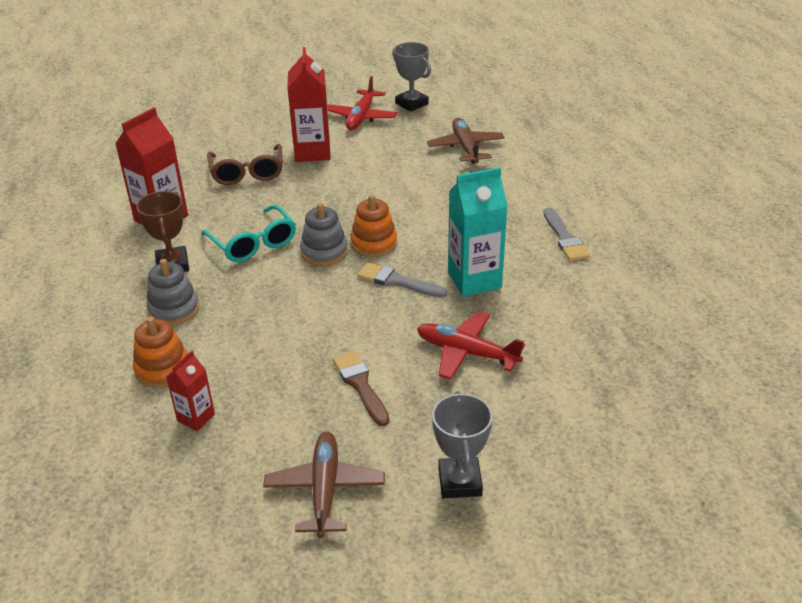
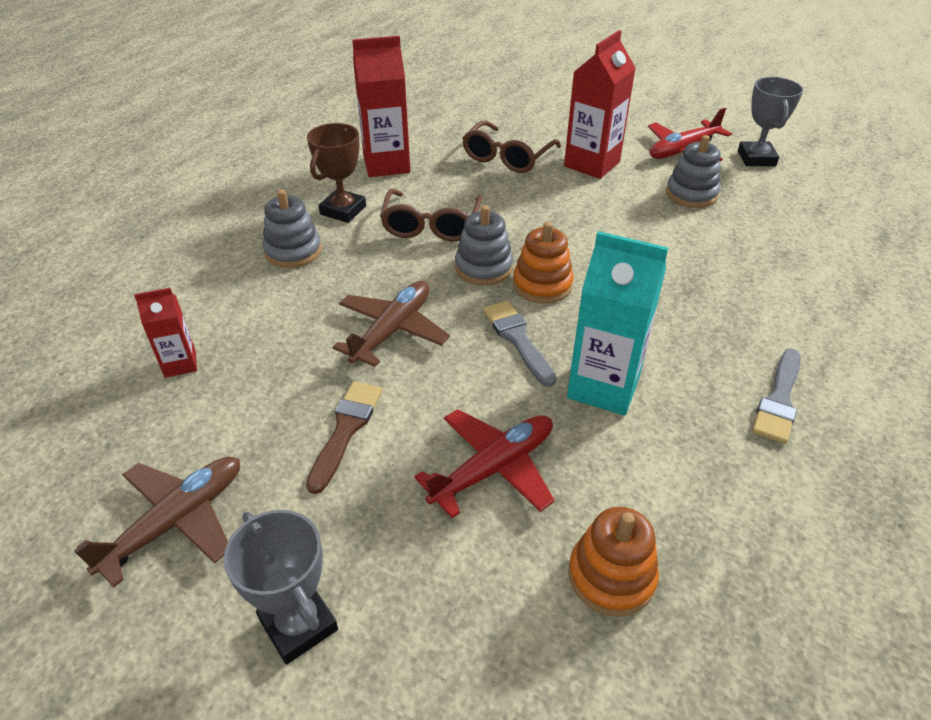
camera: 40 degrees right, 5 degrees up
orange stacking toy [133,317,188,388] -> orange stacking toy moved to [568,507,659,617]
turquoise glasses [201,205,296,262] -> brown glasses [380,189,482,241]
red plane [417,311,525,380] -> red plane turned 75 degrees clockwise [414,409,555,518]
brown plane [427,118,505,164] -> brown plane moved to [332,281,450,367]
grey trophy [432,391,493,498] -> grey trophy turned 75 degrees counterclockwise [224,510,338,664]
none -> grey stacking toy [666,135,721,208]

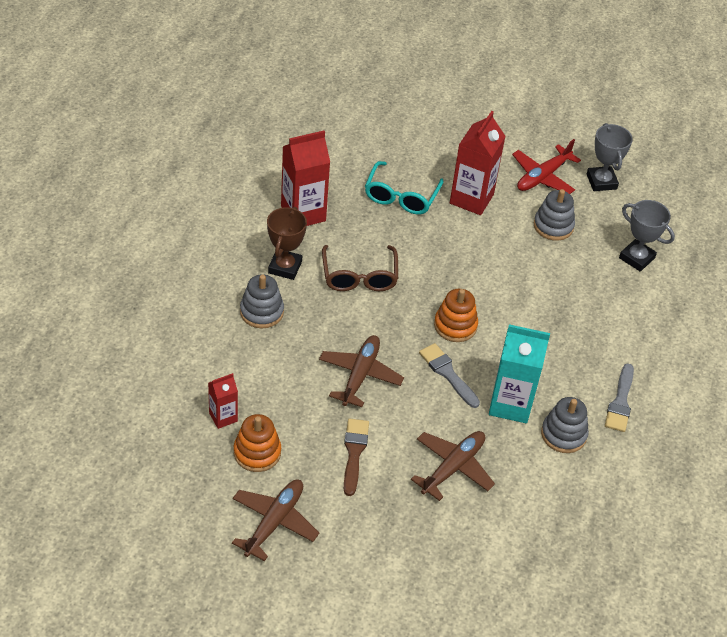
camera: 15 degrees left, 5 degrees up
grey trophy [224,510,338,664] -> grey trophy moved to [619,200,675,272]
red plane [414,409,555,518] -> brown plane [411,431,495,501]
grey stacking toy [455,205,513,285] -> grey stacking toy moved to [541,397,589,453]
brown glasses [462,121,561,173] -> turquoise glasses [365,161,444,214]
orange stacking toy [568,507,659,617] -> orange stacking toy moved to [234,414,281,472]

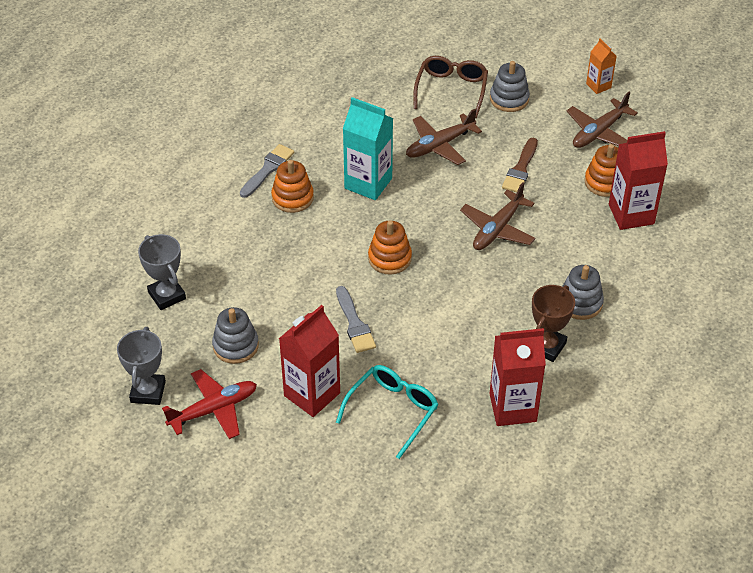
camera: 160 degrees left, 0 degrees up
red carton [208,373,238,429] -> red carton [609,131,668,230], size x1.84
brown glasses [322,245,398,291] -> brown glasses moved to [413,56,488,118]
grey brush [419,343,480,408] -> grey brush moved to [336,286,376,353]
grey stacking toy [541,397,589,453] -> grey stacking toy moved to [490,61,530,112]
none -> orange stacking toy [271,160,314,213]
none -> orange carton [586,39,617,94]

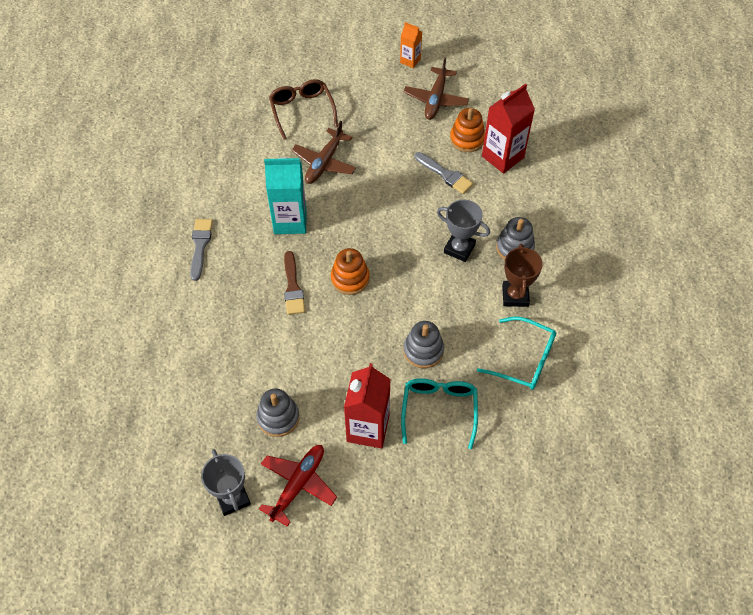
camera: 30 degrees left, 10 degrees up
grey trophy [138,234,186,310] -> grey trophy moved to [437,199,490,262]
orange stacking toy [271,160,314,213] -> none
grey brush [336,286,376,353] -> grey brush moved to [415,152,473,194]
brown plane [460,182,535,250] -> none
red carton [489,328,546,426] -> turquoise glasses [477,316,556,390]
grey stacking toy [490,61,530,112] -> grey stacking toy moved to [403,321,444,368]
brown brush [502,138,538,192] -> brown brush moved to [284,251,305,315]

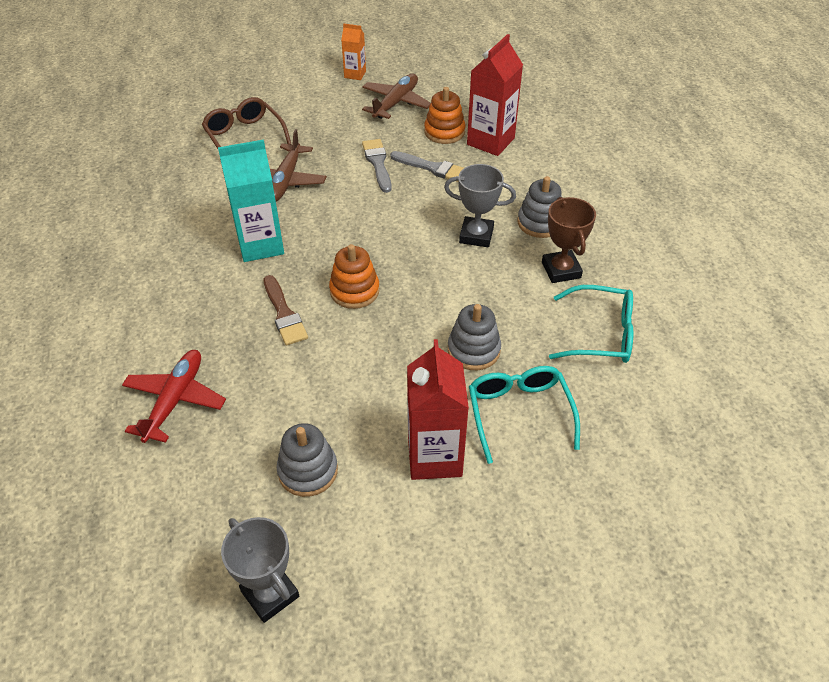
camera: 15 degrees left, 10 degrees down
grey brush [190,219,213,281] -> grey brush moved to [362,139,392,193]
red plane [259,445,337,527] -> red plane moved to [122,350,226,443]
brown plane [403,57,469,120] -> brown plane turned 150 degrees counterclockwise [362,74,431,119]

